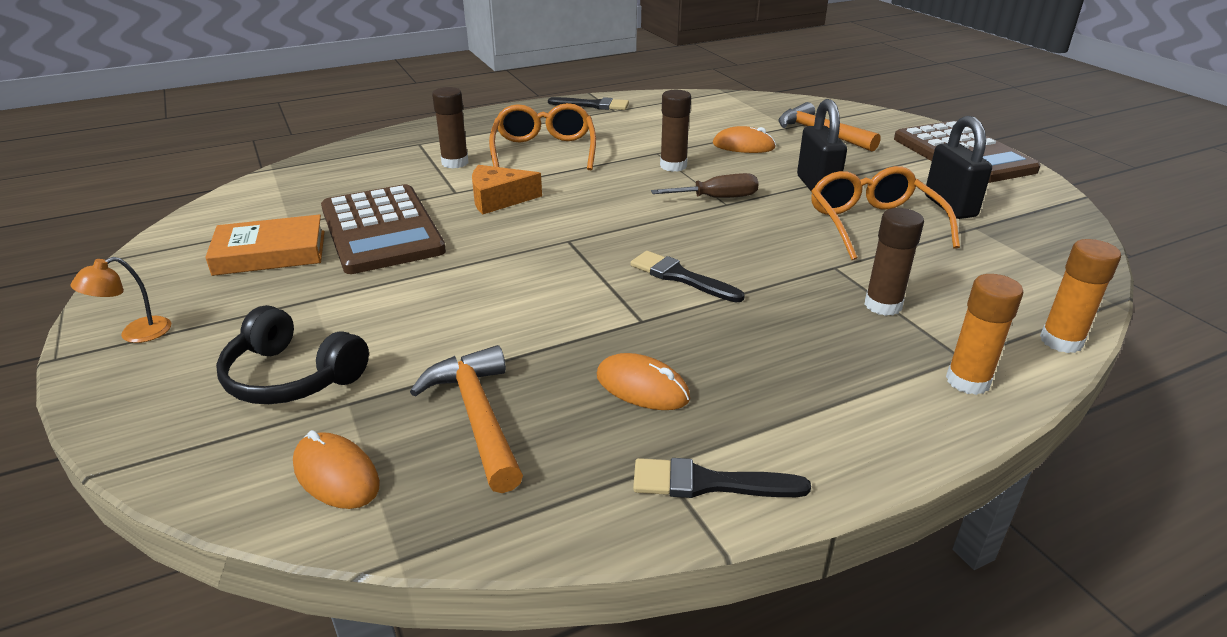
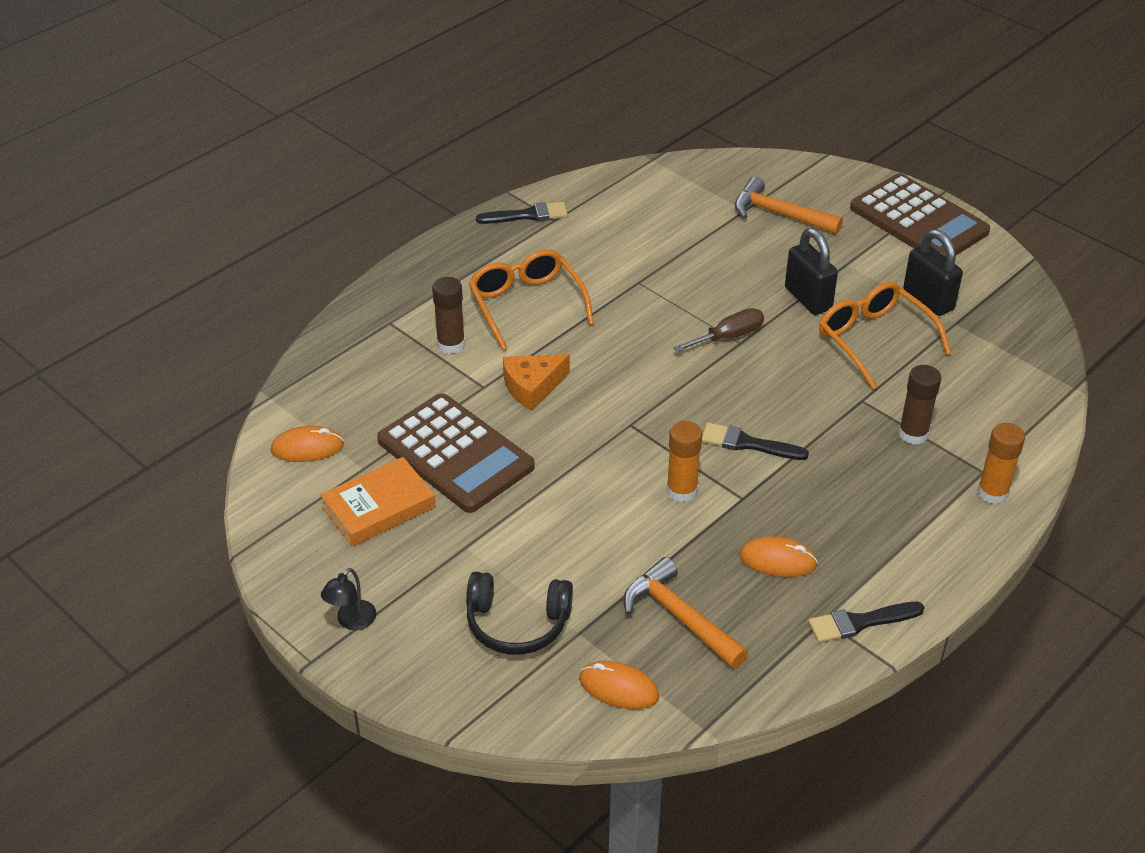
camera: 20 degrees left, 10 degrees up
orange lamp [71,257,171,343] -> black lamp [321,568,376,630]
brown glue stick [660,90,691,172] -> none
orange mouse [713,126,776,153] -> orange mouse moved to [271,426,344,462]
orange glue stick [1040,239,1121,353] -> orange glue stick moved to [667,421,702,502]

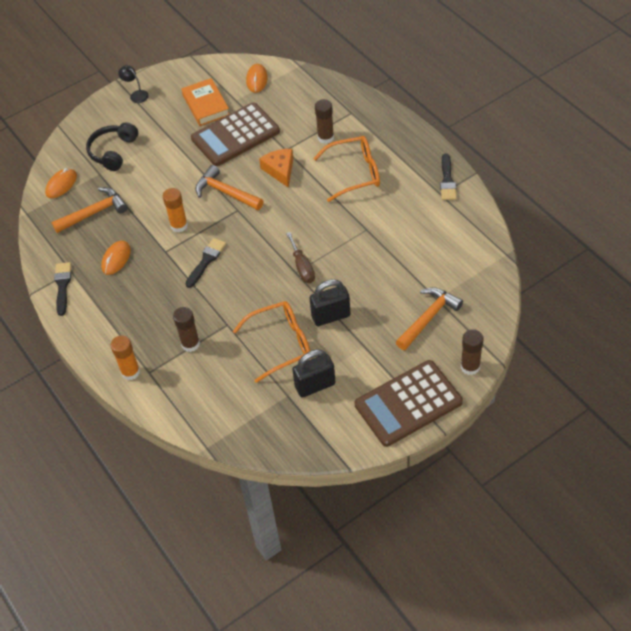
camera: 105 degrees right, 10 degrees up
none -> orange hammer [195,165,264,210]
none -> brown glue stick [461,329,484,375]

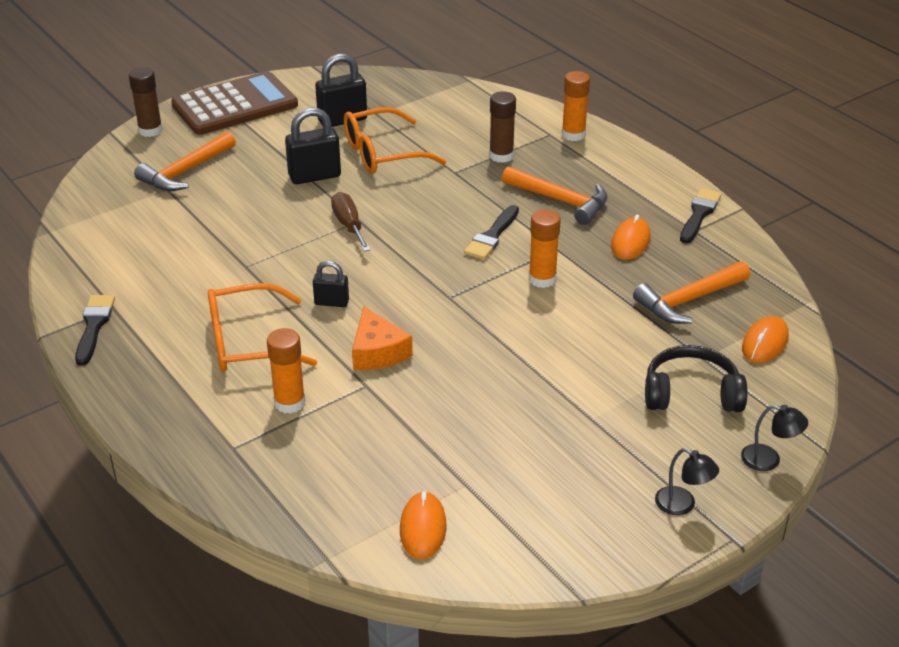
camera: 175 degrees right, 15 degrees down
black brush [54,262,71,316] -> black brush turned 150 degrees counterclockwise [680,188,721,243]
black headphones [86,122,138,171] -> black headphones turned 105 degrees counterclockwise [645,345,748,412]
orange book [181,78,229,126] -> none
brown calculator [191,102,280,166] -> none
orange hammer [195,165,264,210] -> orange hammer moved to [502,166,608,225]
brown glue stick [315,99,334,144] -> orange glue stick [267,328,306,414]
none -> black padlock [313,261,349,307]
none -> black lamp [741,405,808,471]

